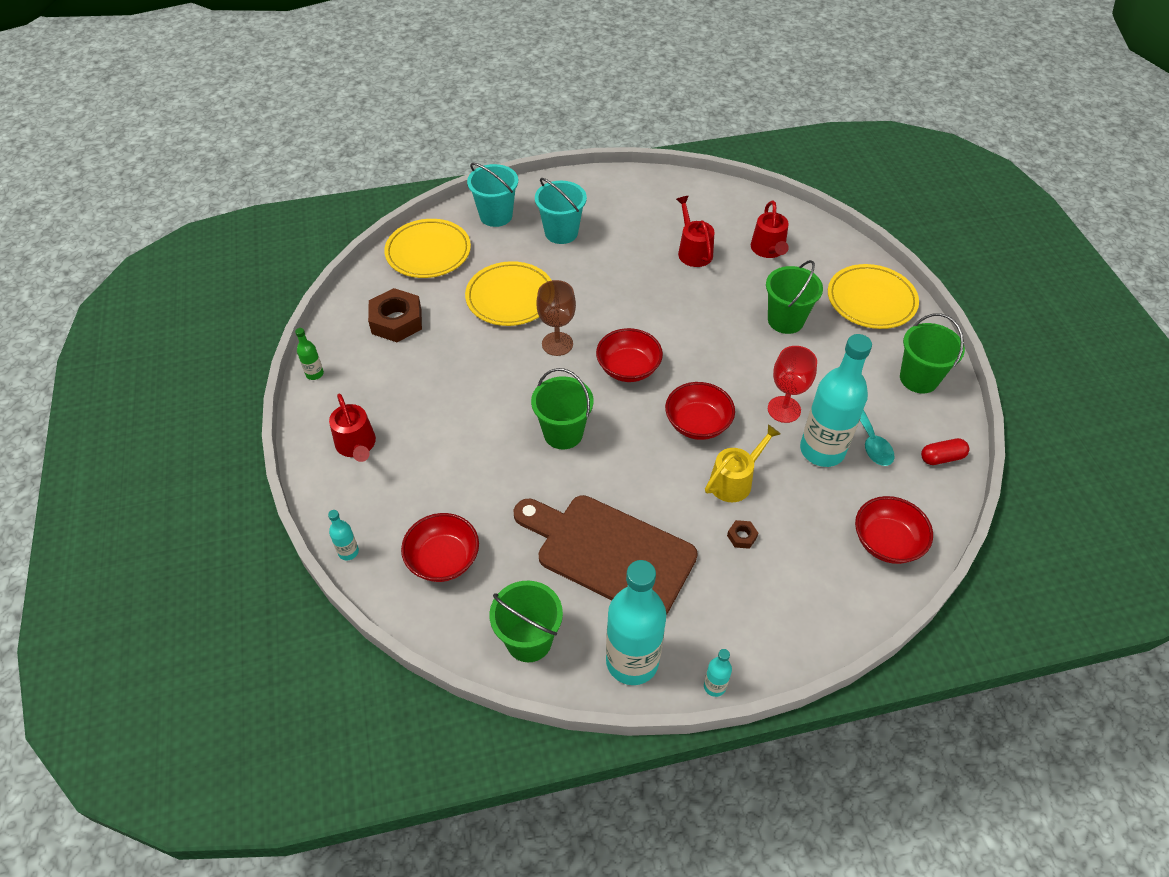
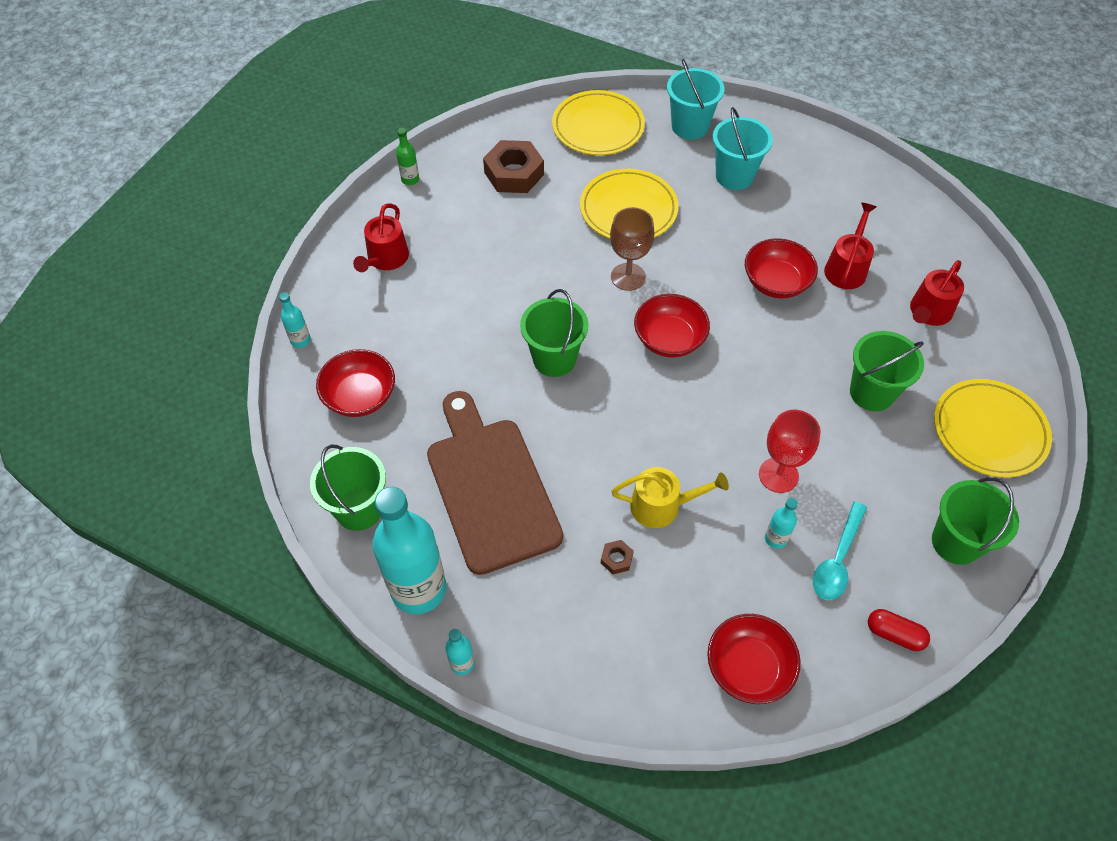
camera: 40 degrees right, 5 degrees up
red bowl [665,382,735,440] -> red bowl moved to [745,238,818,298]
turquoise bottle [800,334,872,467] -> turquoise bottle [765,498,798,549], size x0.42

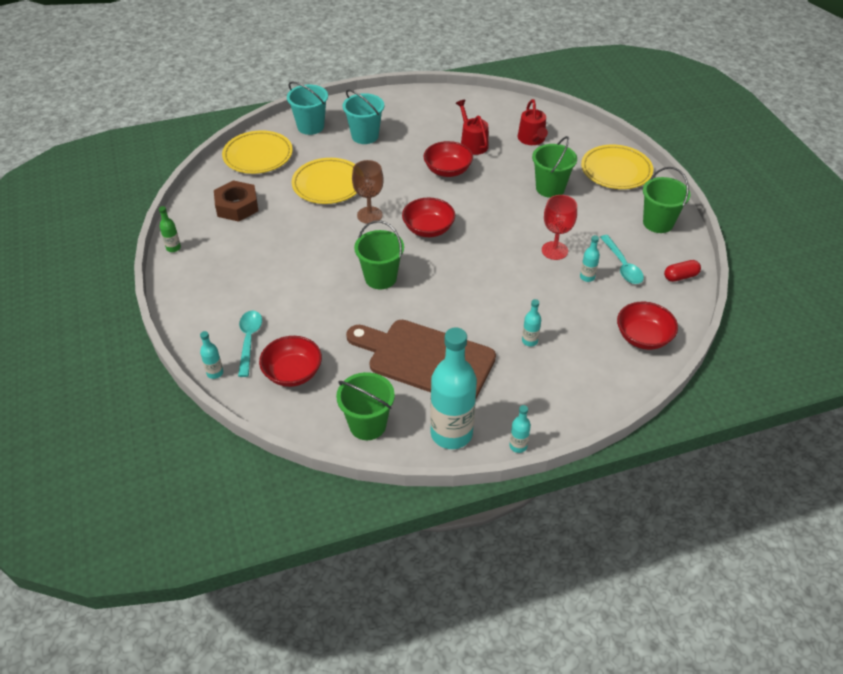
camera: 45 degrees left, 10 degrees down
red watering can [353,203,409,272] -> none
brown nut [601,540,634,574] -> turquoise bottle [522,299,541,346]
yellow watering can [612,467,729,528] -> none
none -> turquoise spoon [238,310,262,377]

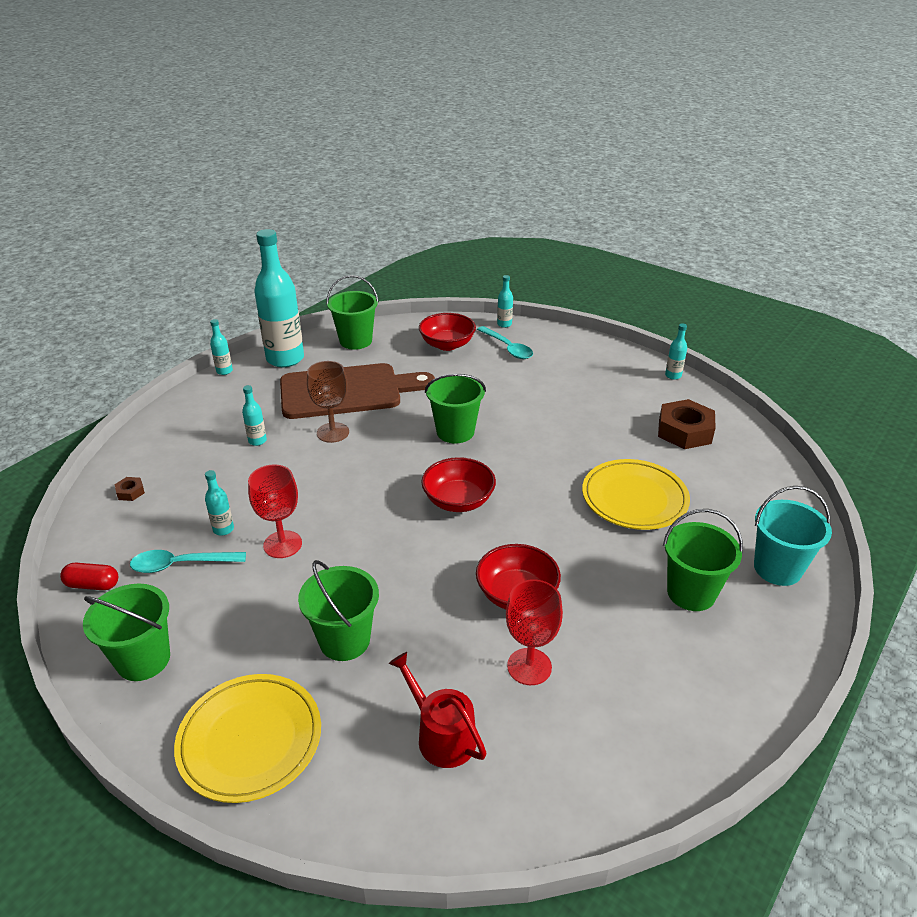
camera: 145 degrees right, 10 degrees down
green bottle [159,206,181,252] -> turquoise bottle [665,323,687,380]
yellow plate [222,130,293,174] -> none
turquoise bucket [342,89,384,144] -> green bucket [663,509,743,611]
brown goblet [352,160,384,224] -> brown goblet moved to [307,361,349,443]
red watering can [456,100,489,155] -> red goblet [506,579,563,685]
turquoise spoon [600,235,644,284] -> turquoise spoon turned 45 degrees counterclockwise [130,550,246,573]
red bowl [617,302,678,350] -> brown nut [115,477,145,501]
red capsule [664,260,701,282] -> red capsule turned 60 degrees clockwise [60,563,118,590]

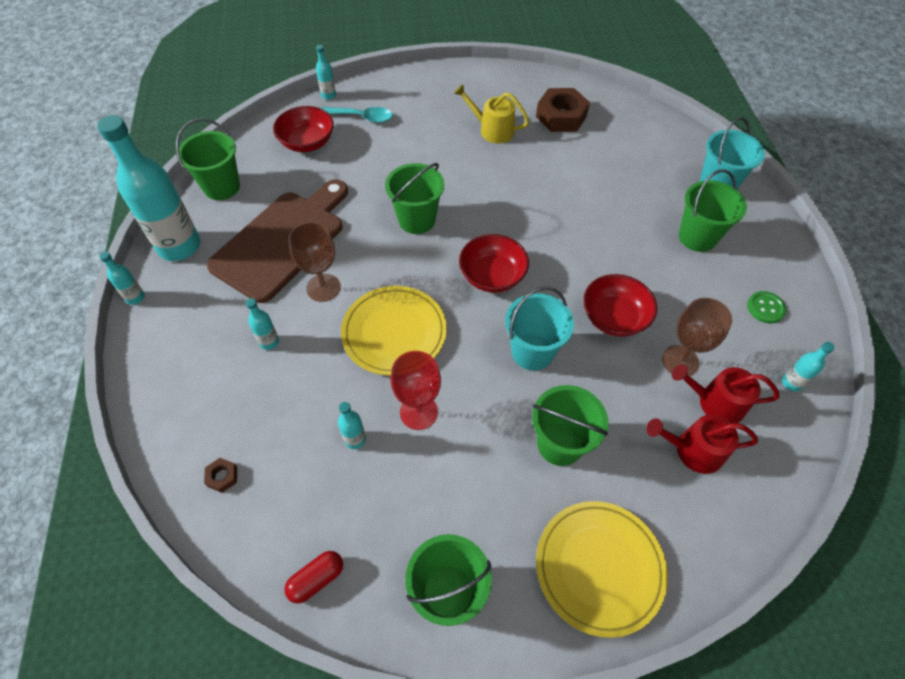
camera: 45 degrees left, 20 degrees up
turquoise spoon [130,550,246,573] -> none
red goblet [506,579,563,685] -> brown goblet [662,298,732,376]
yellow plate [582,459,690,530] -> yellow plate moved to [341,286,447,376]
turquoise bottle [665,323,687,380] -> turquoise bottle moved to [782,342,835,392]
none -> yellow watering can [454,84,529,144]
none -> turquoise bucket [505,287,574,371]
none -> red watering can [672,364,780,423]
none -> green button [747,291,786,323]

